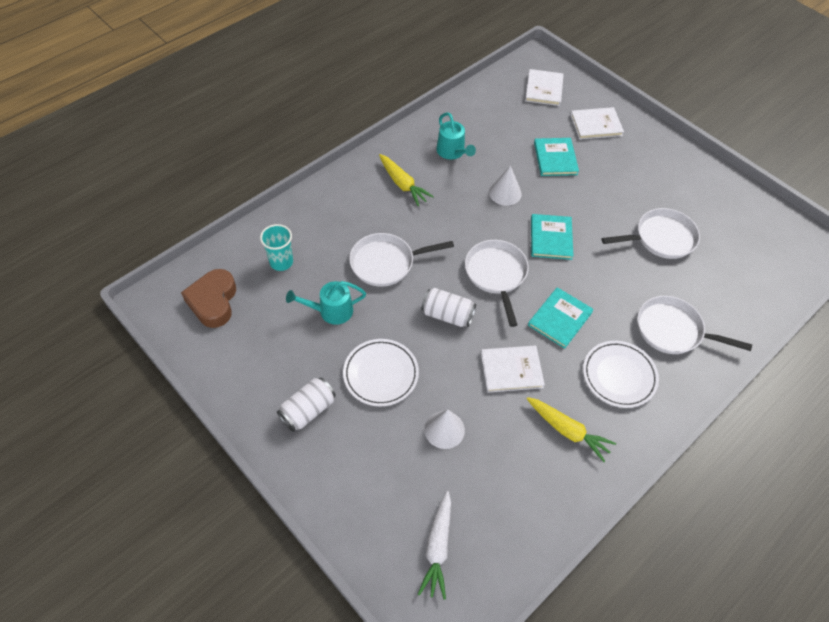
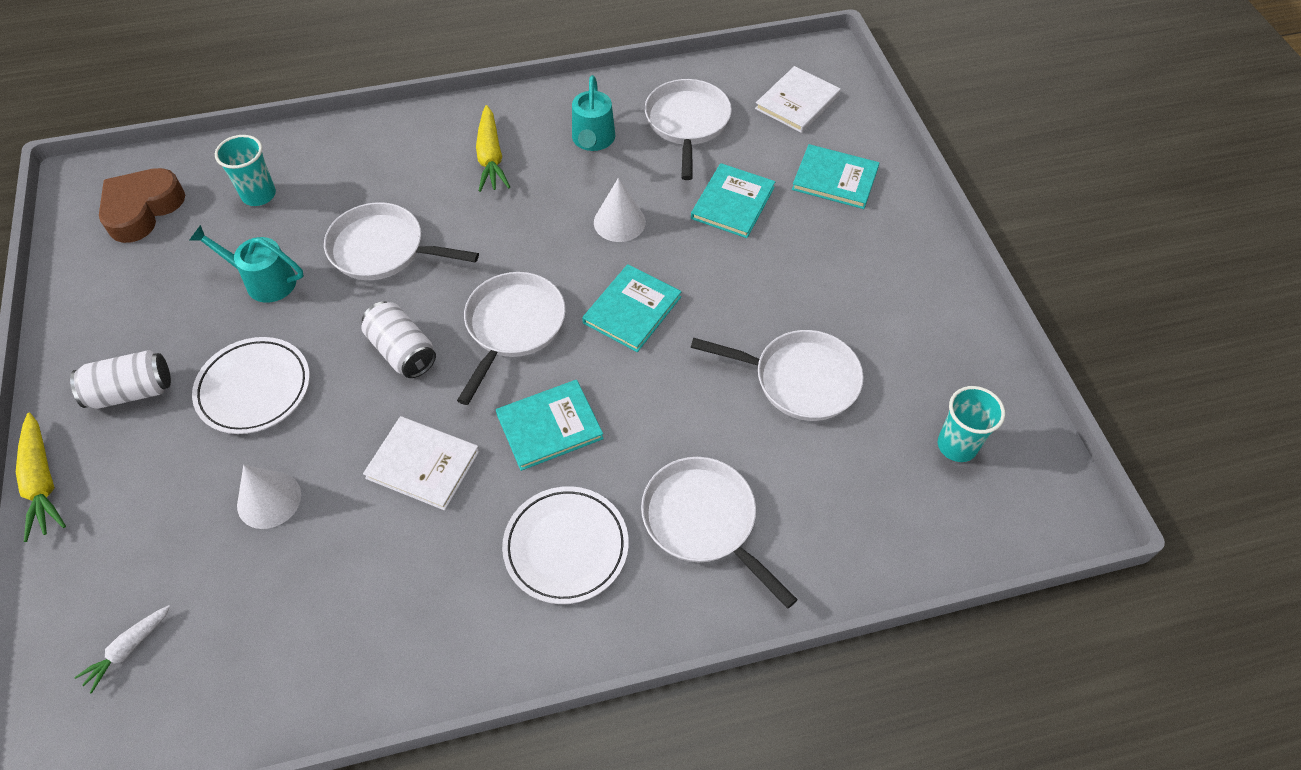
camera: 30 degrees right, 0 degrees up
white carrot [418,491,451,600] -> white carrot [74,605,171,694], size x0.63
yellow carrot [527,397,616,462] -> yellow carrot moved to [16,413,66,542]
white book [570,107,624,140] -> turquoise book [792,144,880,209]
none -> white pan [645,79,732,180]
none -> turquoise cup [938,386,1005,462]

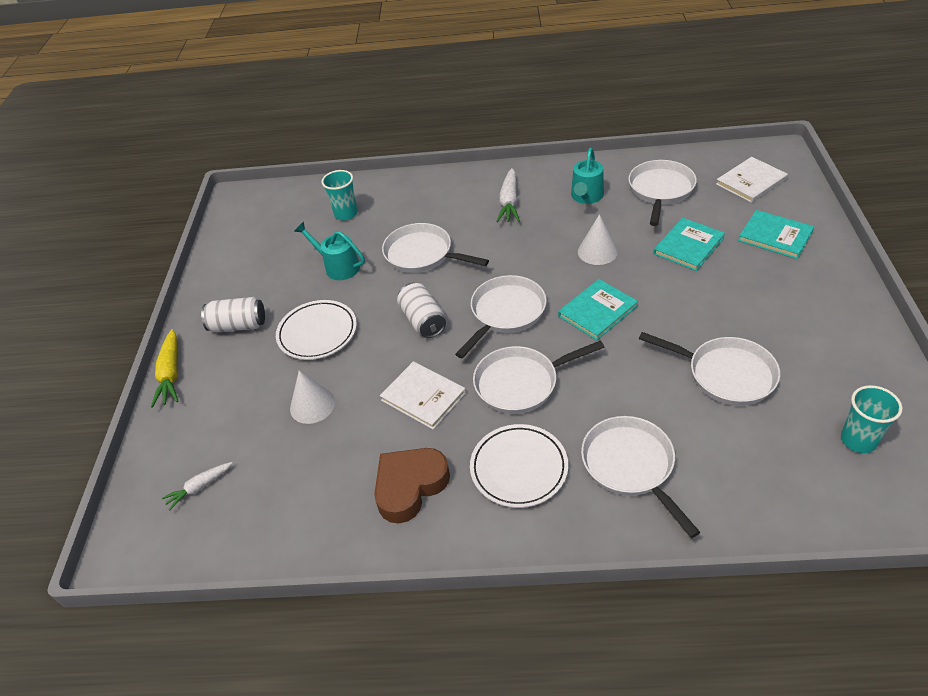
camera: 20 degrees right, 10 degrees down
brown heart [99,168,185,243] -> brown heart moved to [374,448,450,523]
yellow carrot [476,105,510,192] -> white carrot [496,168,520,222]
turquoise book [496,380,604,471] -> white pan [473,340,604,414]

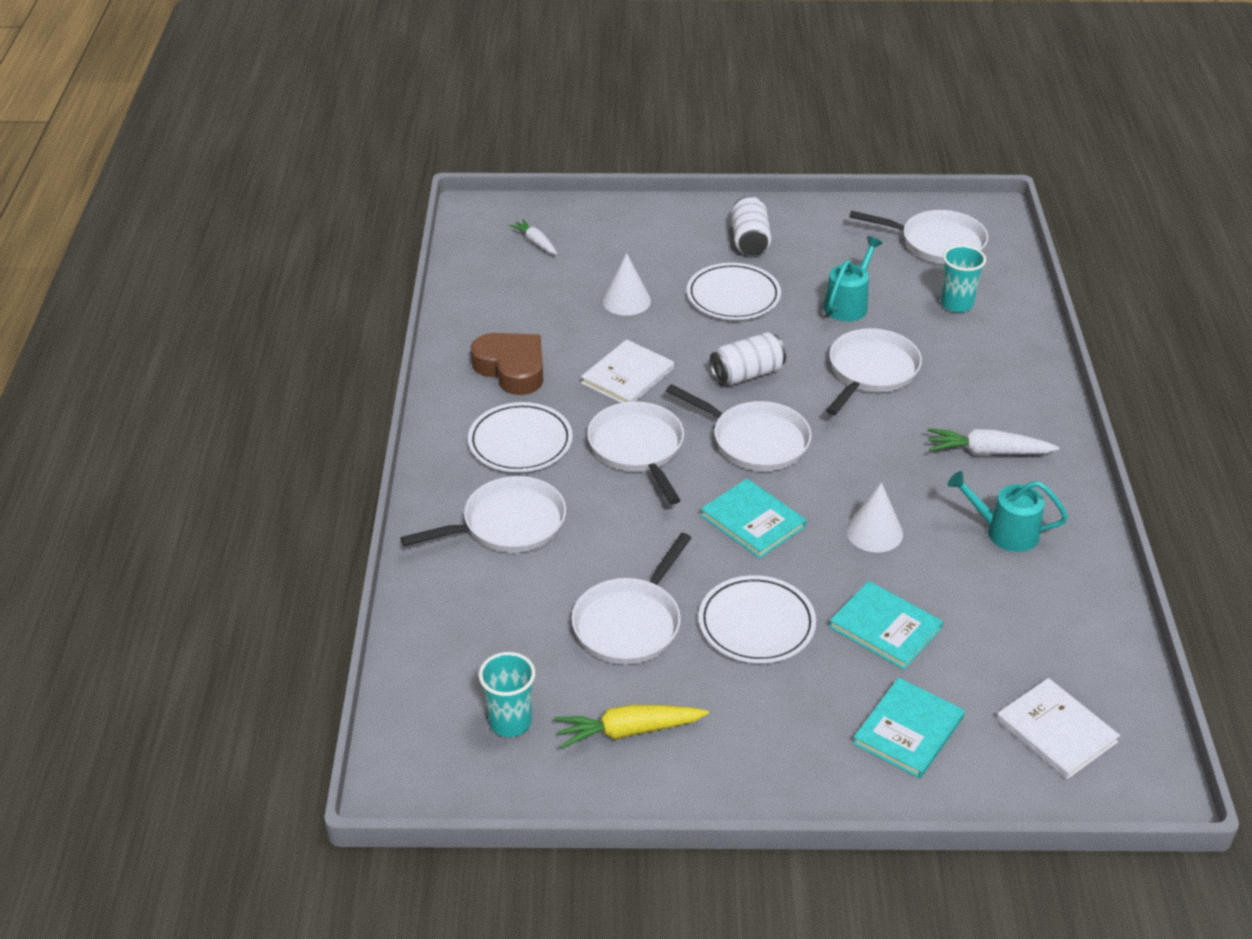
camera: 85 degrees right, 5 degrees down
yellow carrot [151,329,179,408] -> yellow carrot moved to [554,705,709,749]
white pan [628,160,697,226] -> white pan moved to [849,210,988,264]
none -> white plate [699,575,816,663]

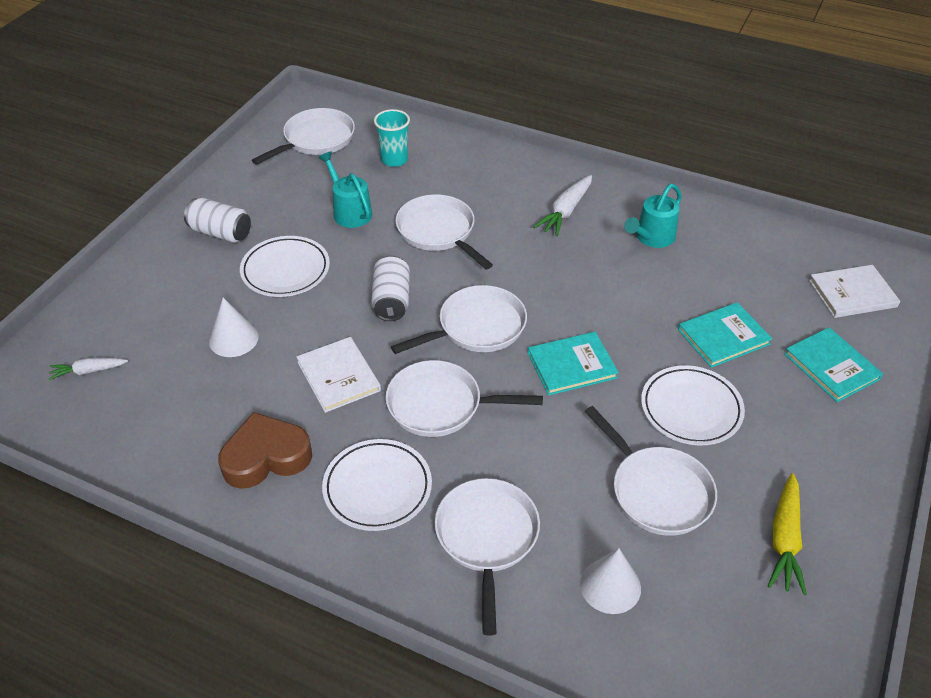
camera: 65 degrees left, 5 degrees up
turquoise cup [479,652,535,737] -> none
white cone [846,483,903,552] -> white cone moved to [580,548,641,614]

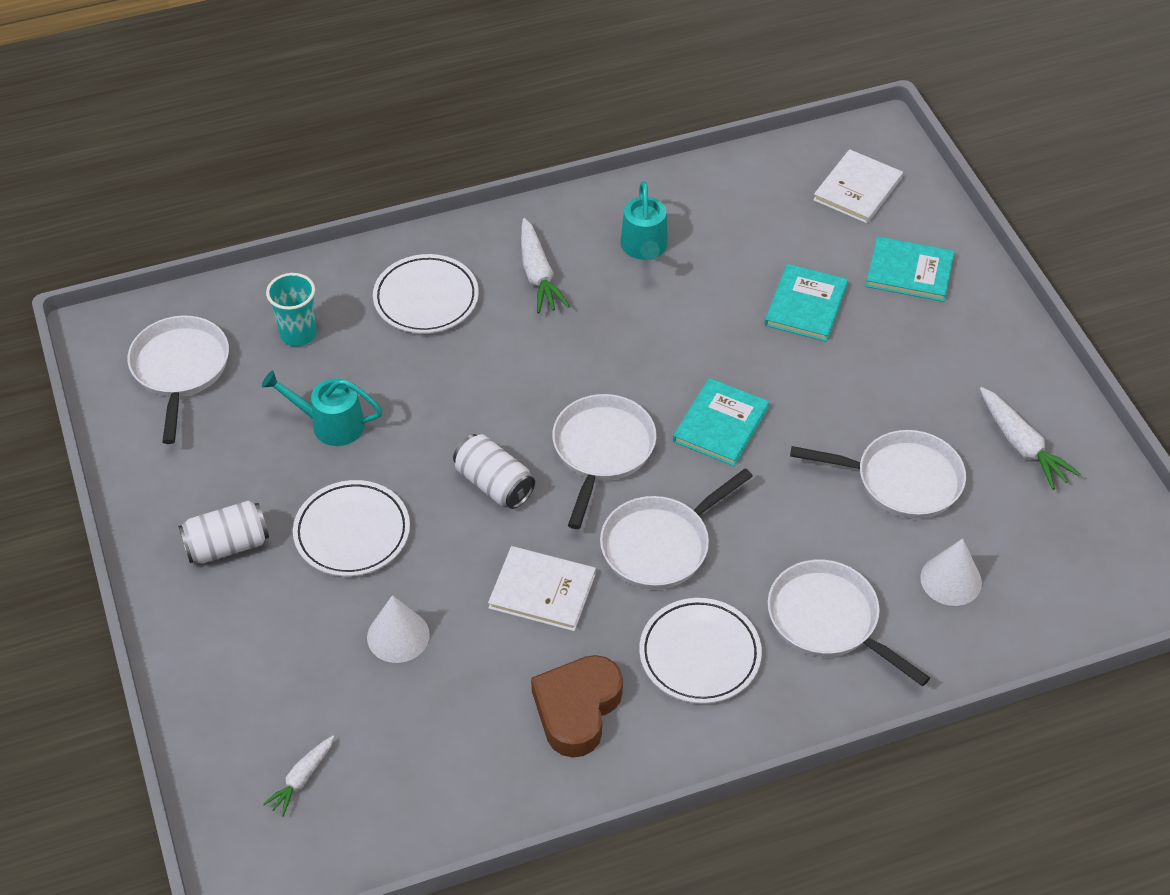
camera: 45 degrees left, 5 degrees up
white pan [395,194,493,269] -> none
white plate [641,365,745,445] -> white plate moved to [373,254,479,334]
yellow carrot [768,473,807,595] -> white carrot [980,387,1080,490]

